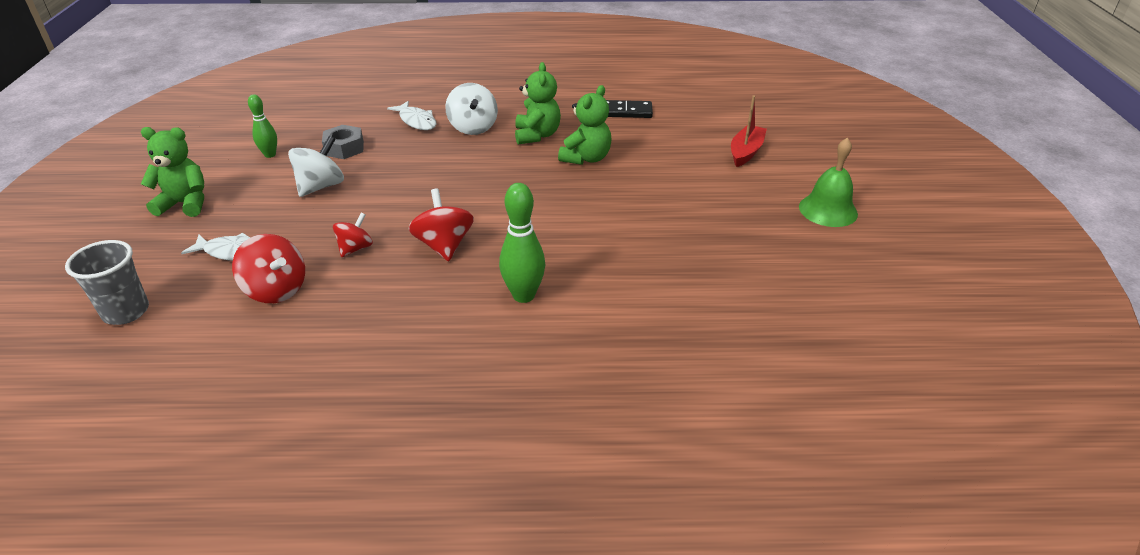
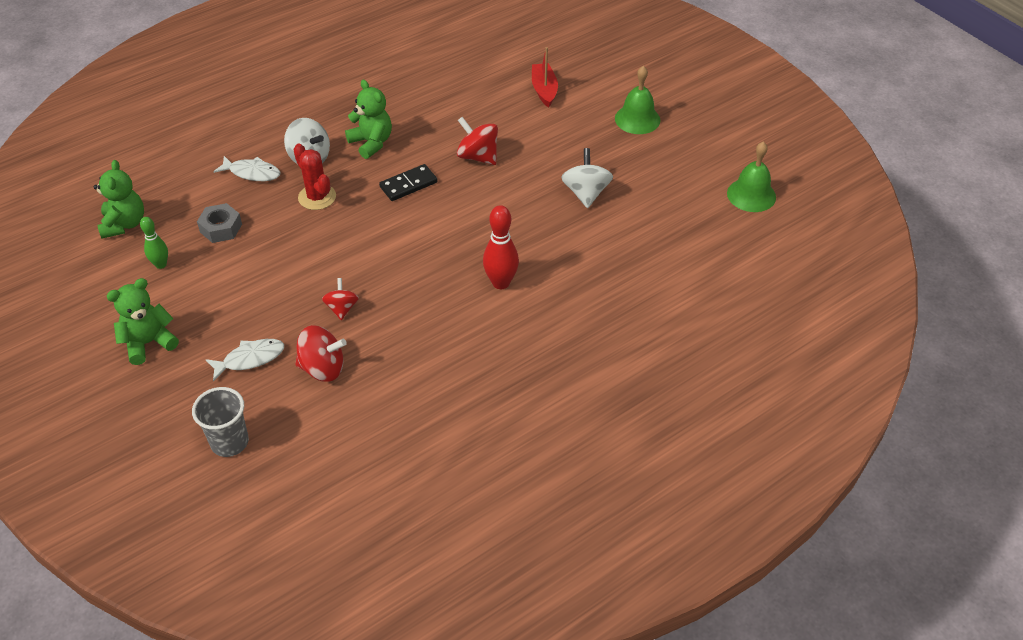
camera: 35 degrees left, 10 degrees up
white spinning top [288,136,344,197] -> white spinning top moved to [561,148,613,208]
red spinning top [408,189,474,261] -> red spinning top moved to [457,117,498,165]
green bowling pin [499,183,545,303] -> red bowling pin [483,205,519,289]
green teddy bear [558,85,612,165] -> green teddy bear moved to [94,160,144,239]
black domino [606,100,653,118] -> black domino moved to [379,164,438,201]
none -> red cactus [293,143,336,210]
none -> green bell [727,141,776,212]

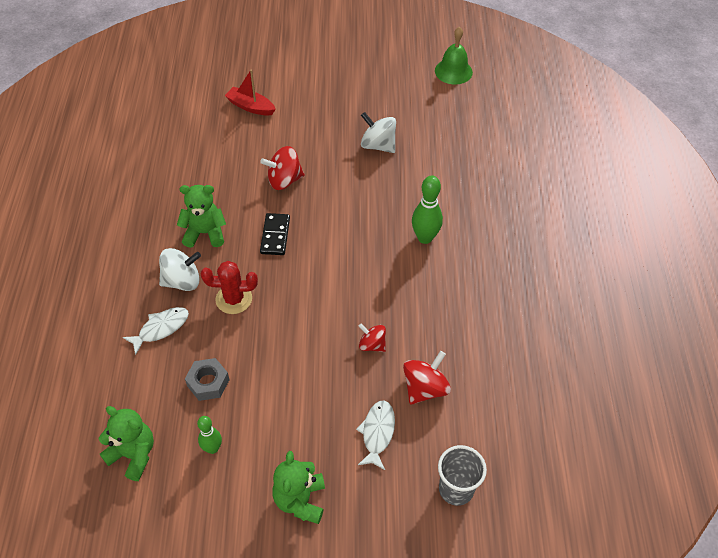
camera: 55 degrees left, 5 degrees up
red bowling pin [483,205,519,289] -> green bowling pin [412,175,443,244]
green bell [615,66,660,134] -> none

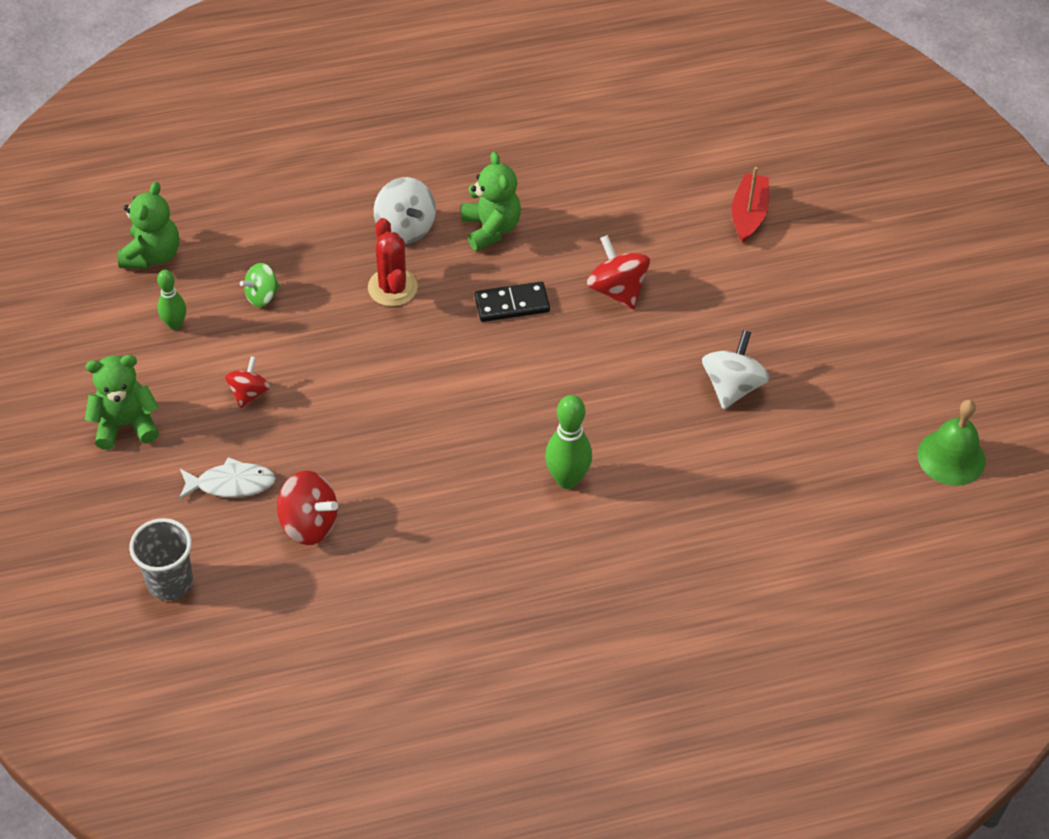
camera: 75 degrees right, 0 degrees up
white fish [123,307,189,355] -> none
grey nut [185,358,229,401] -> green spinning top [240,263,280,307]
red spinning top [359,323,386,352] -> red spinning top moved to [225,356,270,408]

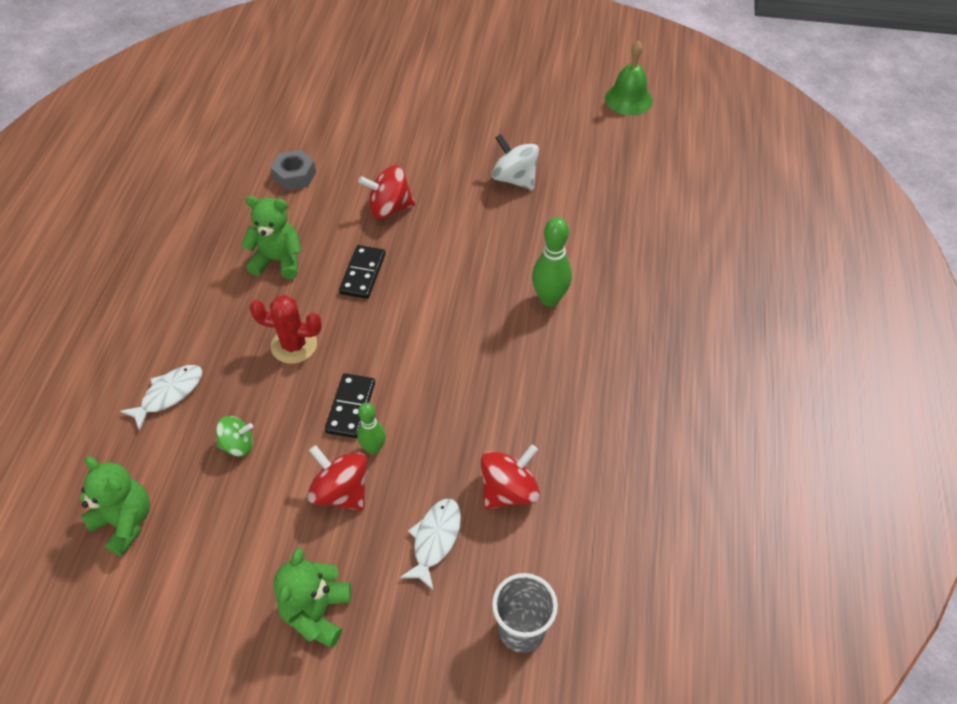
camera: 65 degrees left, 0 degrees up
green bowling pin [157,270,186,330] -> green bowling pin moved to [357,402,386,455]
red spinning top [225,356,270,408] -> red spinning top [307,445,367,511], size x1.54
green spinning top [240,263,280,307] -> green spinning top turned 90 degrees counterclockwise [216,416,253,456]
white spinning top [374,177,436,244] -> none
red boat [732,167,769,243] -> none
none -> white fish [120,365,202,431]
none -> grey nut [270,150,316,190]
none -> black domino [325,373,375,438]

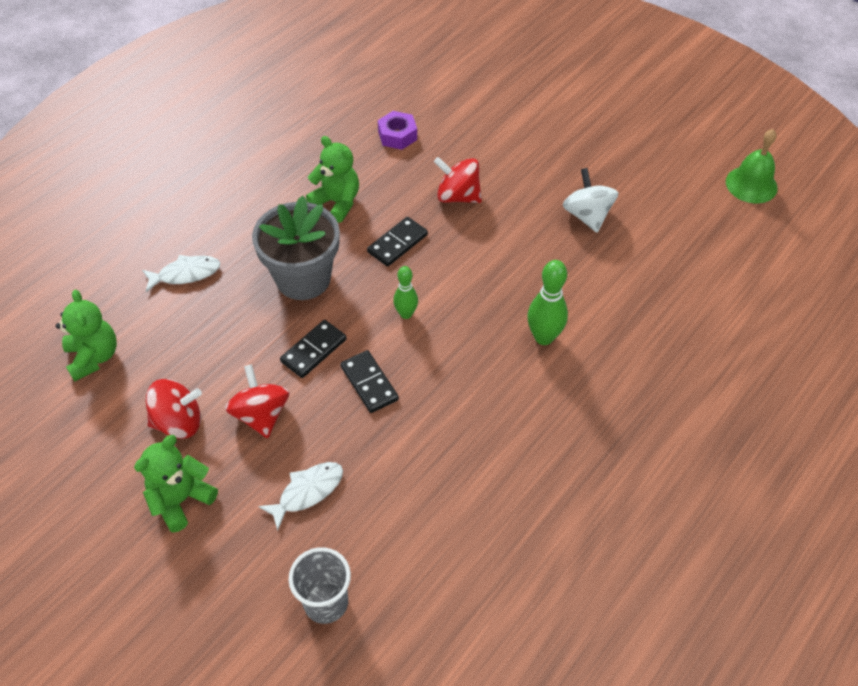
camera: 30 degrees right, 0 degrees up
green spinning top [216,416,253,456] -> none
red cactus [249,295,322,364] -> grey flower pot [252,196,340,300]
grey nut [270,150,316,190] -> purple nut [378,111,417,150]
green bowling pin [357,402,386,455] -> green bowling pin moved to [393,266,418,319]
red spinning top [481,444,540,509] -> red spinning top moved to [146,379,202,439]
none -> black domino [340,350,399,413]

